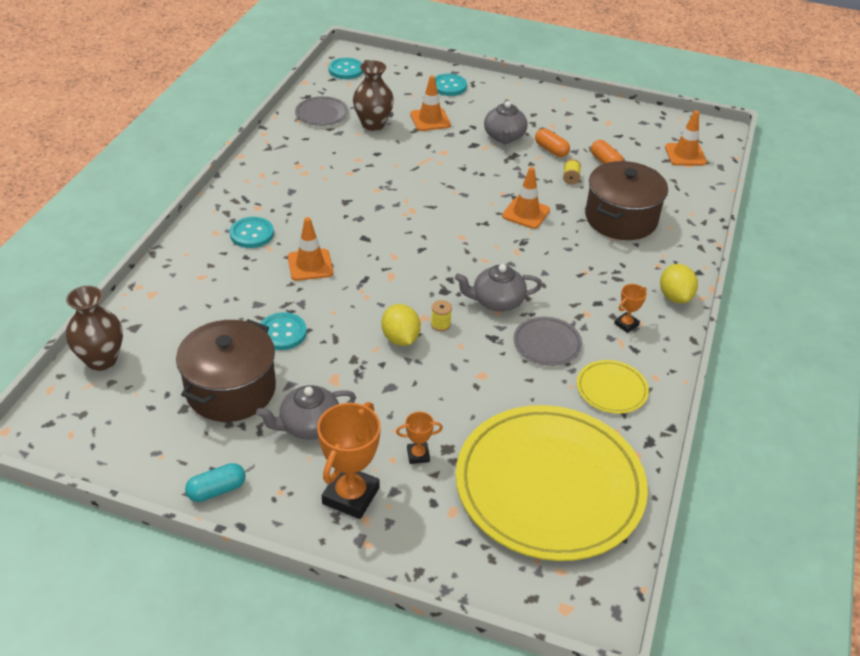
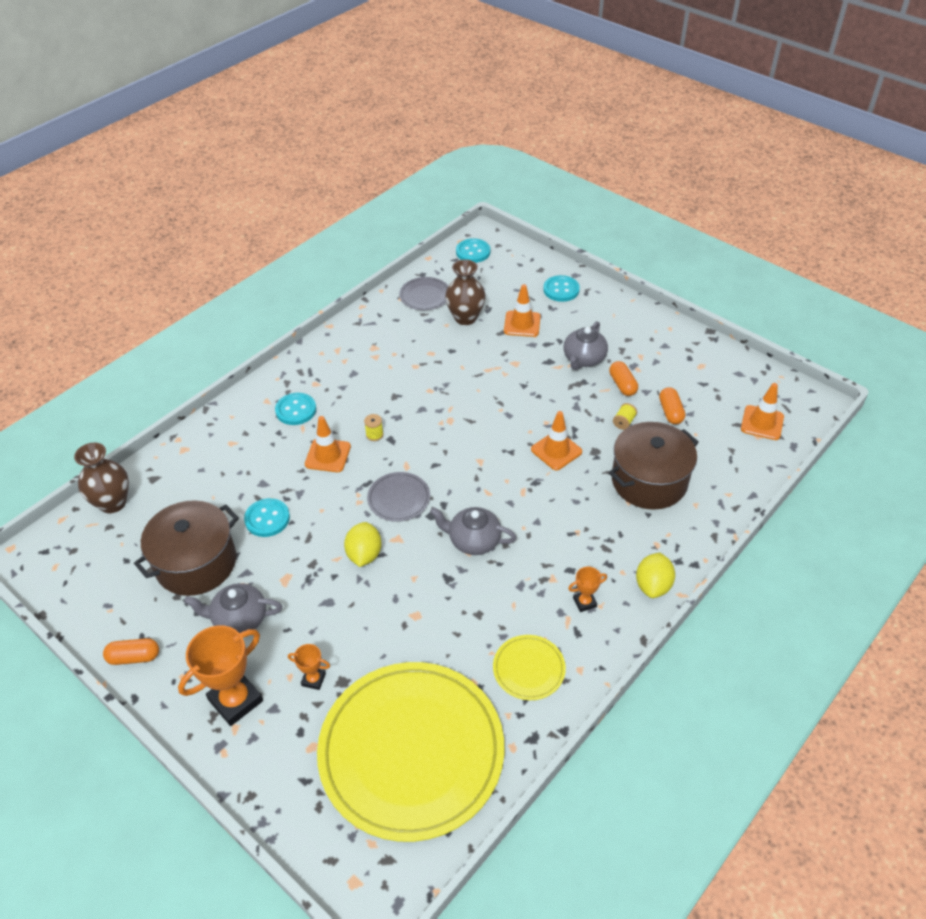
camera: 25 degrees right, 5 degrees up
turquoise capsule [185,463,246,502] -> orange capsule [103,638,159,665]
yellow spool [431,300,452,331] -> yellow spool moved to [364,414,383,441]
grey plate [513,317,582,366] -> grey plate moved to [367,472,430,522]

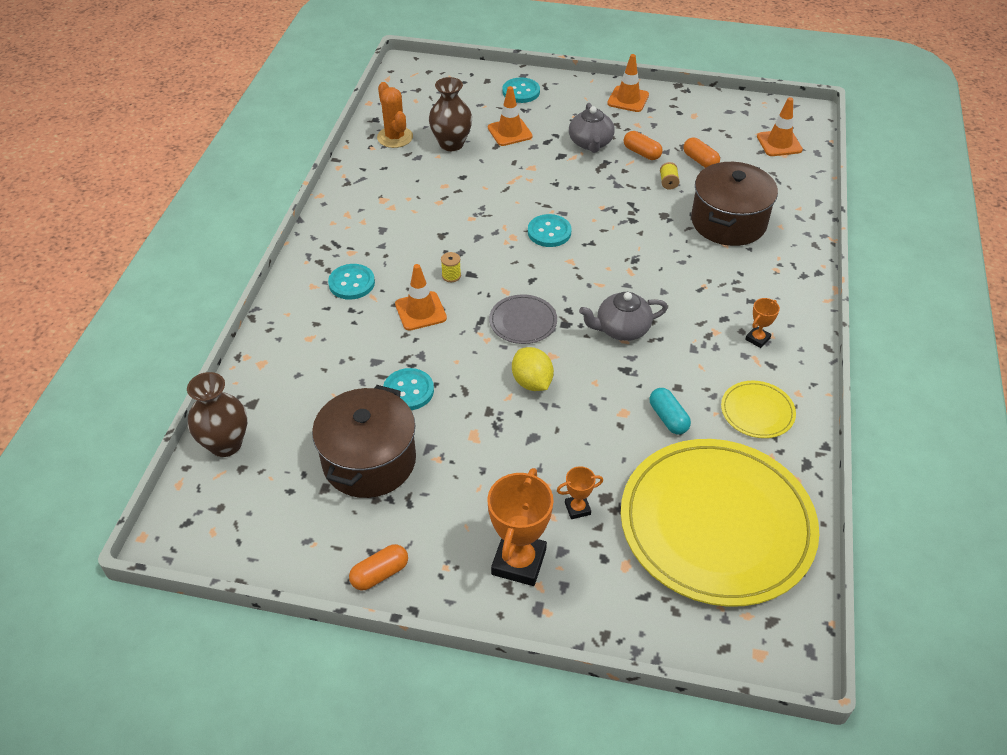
camera: 30 degrees left, 0 degrees up
grey teapot [184,583,282,633] -> none
grey plate [399,277,448,310] -> orange cactus [377,82,413,148]
turquoise button [456,238,490,263] -> turquoise button moved to [528,214,571,247]
orange traffic cone [531,411,582,470] -> orange traffic cone moved to [607,54,649,112]
yellow lemon [636,552,675,598] -> none
none -> turquoise capsule [650,388,691,434]

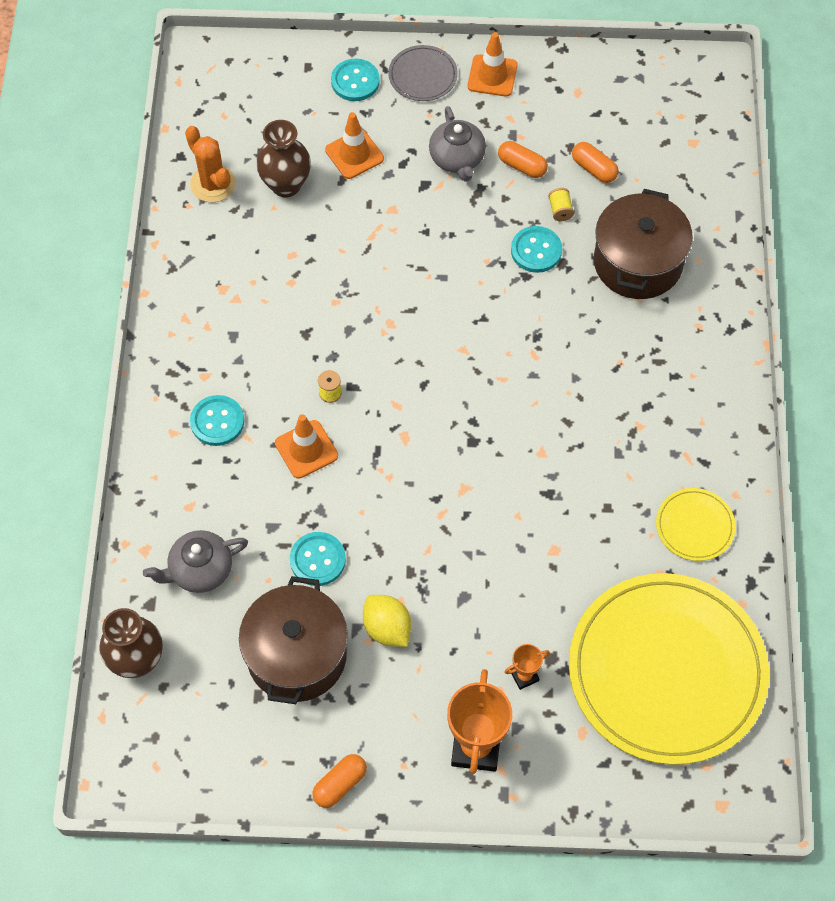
camera: 10 degrees left, 15 degrees up
grey plate [489,294,557,344] -> grey plate moved to [388,45,458,101]
yellow lemon [512,347,554,391] -> yellow lemon moved to [363,595,411,647]
turquoise button [528,214,571,247] -> turquoise button moved to [511,226,562,273]
grey teapot [579,292,668,341] -> grey teapot moved to [143,530,248,593]
turquoise capsule [650,388,691,434] -> none
orange trophy [745,298,780,348] -> none
orange traffic cone [757,97,803,156] -> none

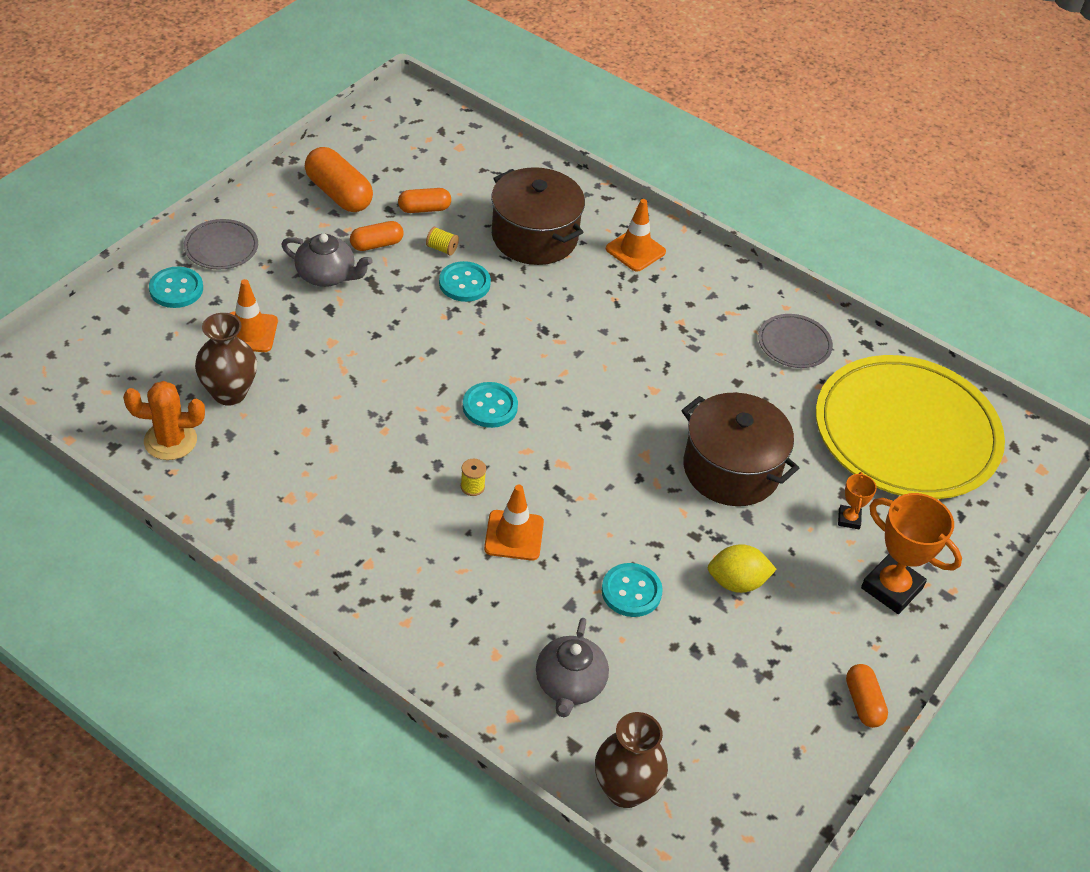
camera: 60 degrees left, 15 degrees down
turquoise button [190,395,244,446] -> turquoise button moved to [463,382,518,428]
brown pot [239,576,348,704] -> brown pot moved to [681,393,799,506]
orange traffic cone [467,32,518,97] -> orange traffic cone moved to [606,199,666,272]
yellow plate [656,488,736,561] -> grey plate [758,314,833,368]
none -> orange capsule [305,147,373,212]

